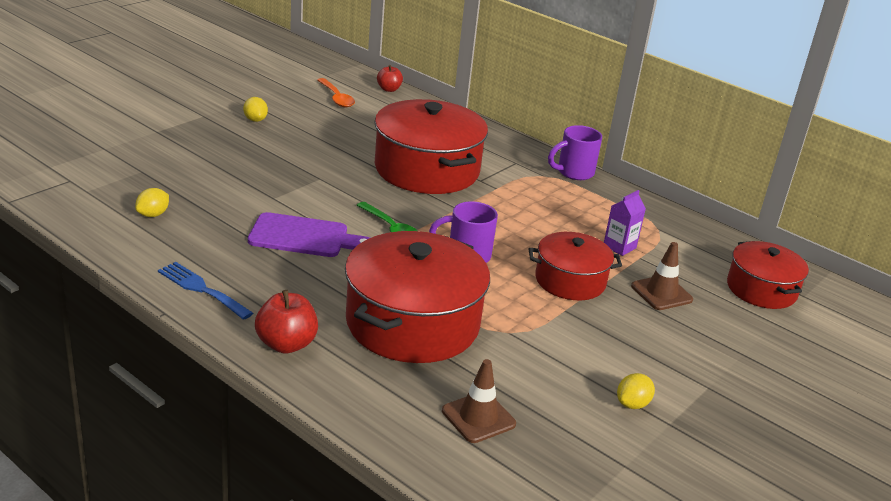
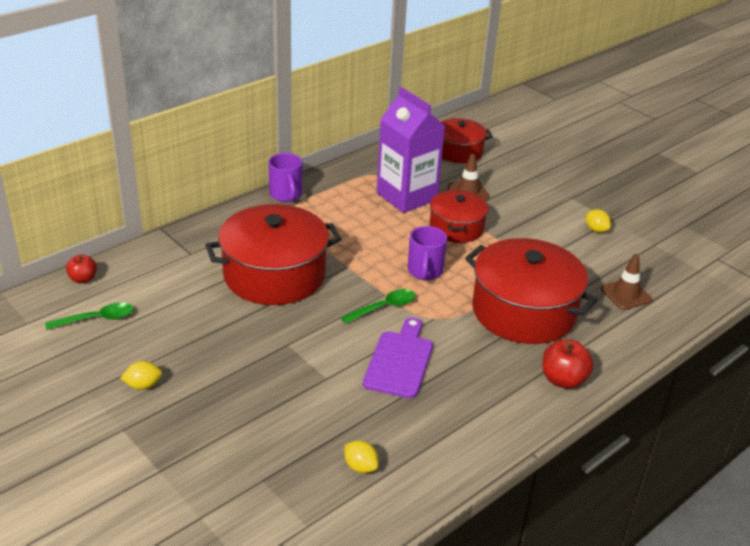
camera: 80 degrees left, 5 degrees up
blue fork [158,262,253,320] -> none
orange spoon [317,78,355,107] -> green spoon [45,302,134,330]
purple carton [604,190,646,256] -> purple carton [377,87,445,213], size x2.33

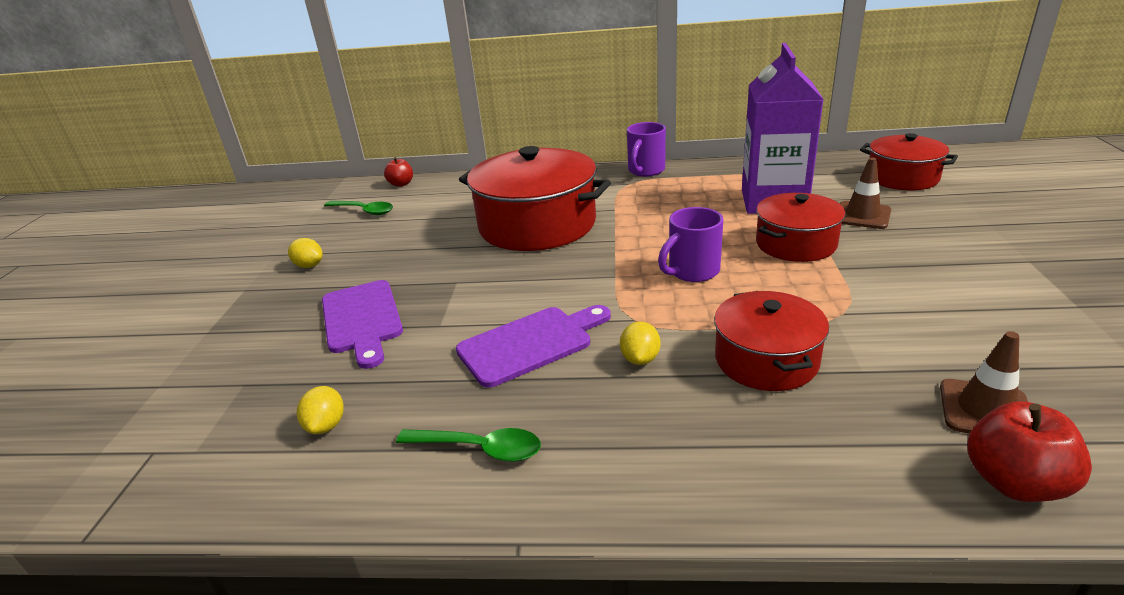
camera: 50 degrees right, 5 degrees down
green spoon [341,289,415,324] -> green spoon moved to [396,428,541,462]
red pot [465,238,598,344] -> red pot [714,291,829,391], size x0.58
red apple [543,340,594,389] -> red apple moved to [967,401,1092,502]
yellow lemon [586,209,611,233] -> yellow lemon moved to [620,322,661,365]
none -> purple cutting board [322,280,403,369]

